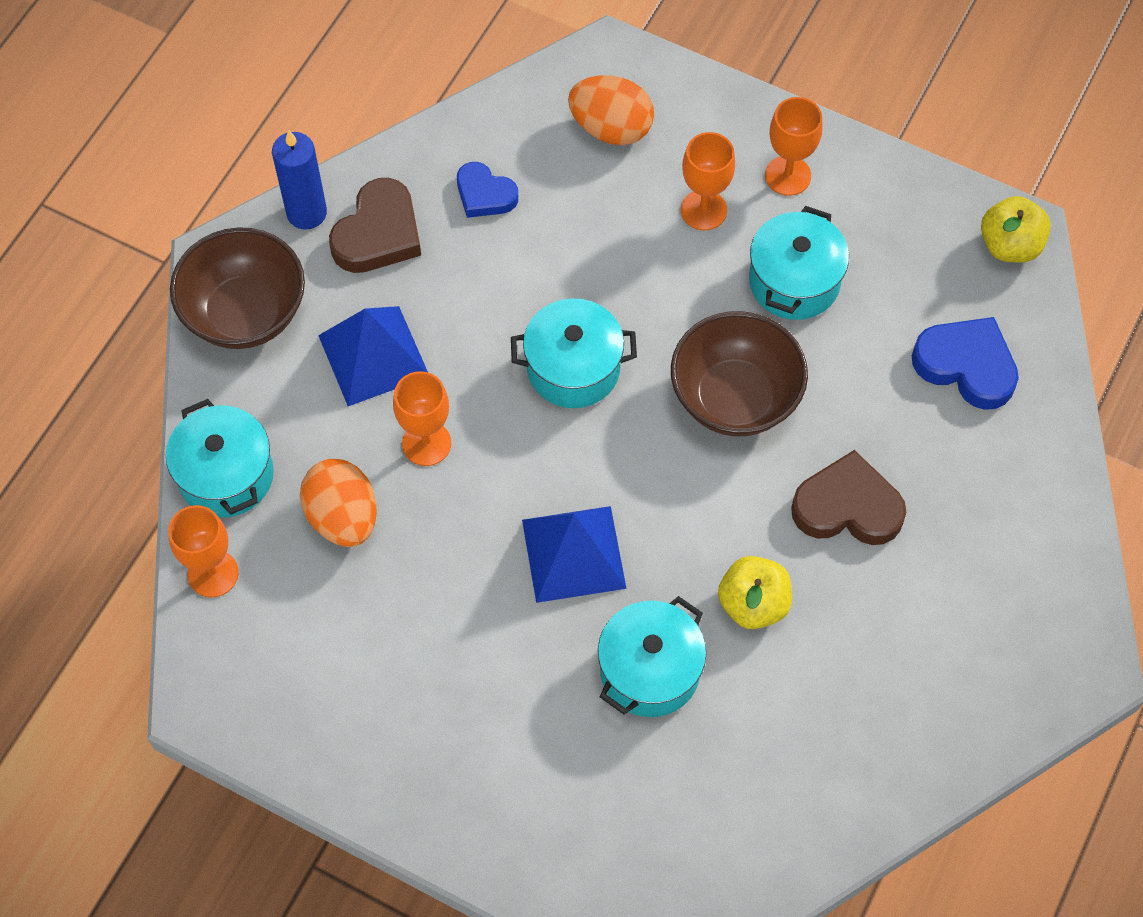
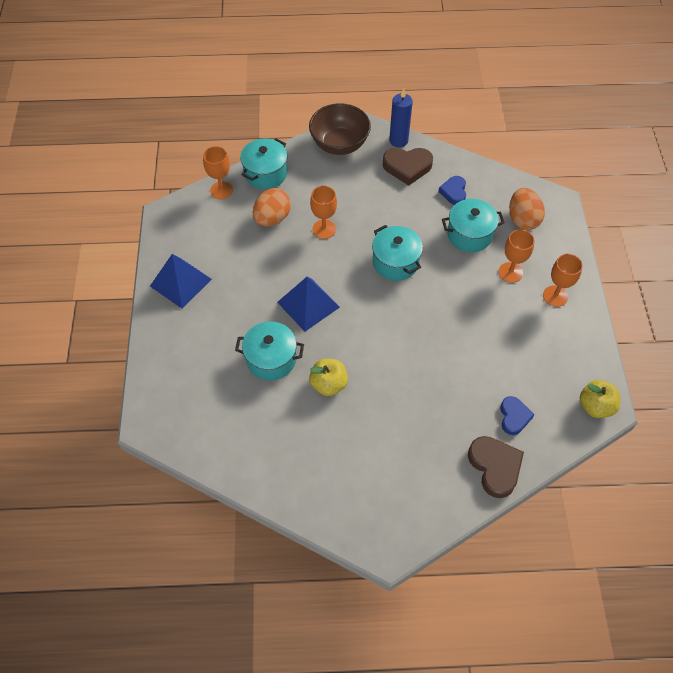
camera: 60 degrees right, 5 degrees down
blue pyramid [318,306,428,406] -> blue pyramid moved to [150,254,212,309]
brown bowl [671,311,808,436] -> none
turquoise pot [749,206,849,320] -> turquoise pot moved to [442,199,505,252]
brown heart [791,450,906,545] -> brown heart moved to [468,436,524,498]
blue heart [912,317,1019,410] -> blue heart [500,396,534,435], size x0.64

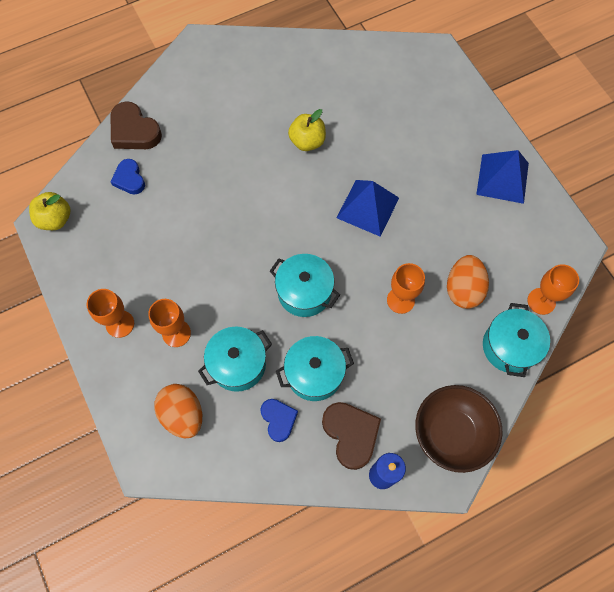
camera: 155 degrees right, 10 degrees up
turquoise pot [235,321,304,380] -> turquoise pot moved to [276,336,354,401]
brown heart [383,148,433,186] -> brown heart turned 90 degrees clockwise [322,402,381,470]

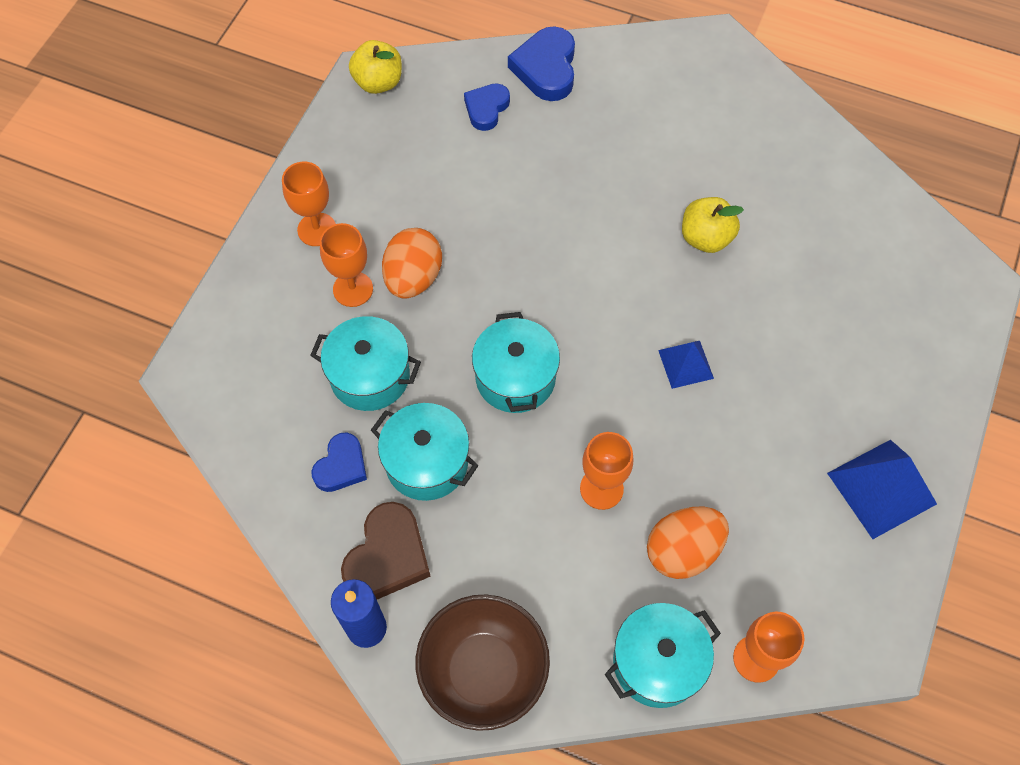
camera: 50 degrees right, 5 degrees down
brown heart [110,101,162,149] -> blue heart [508,26,575,101]
orange egg [154,384,202,438] -> orange egg moved to [382,228,442,299]
blue pyramid [337,180,399,237] -> blue pyramid [658,341,714,389], size x0.59

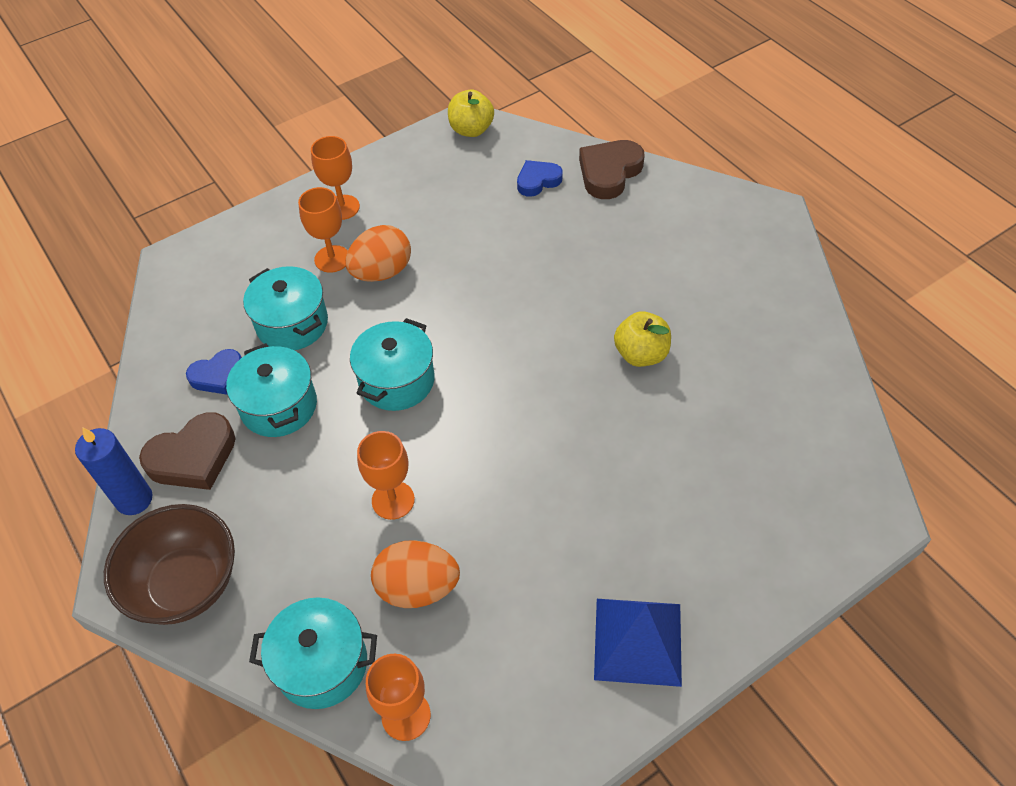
camera: 35 degrees right, 10 degrees down
blue heart [508,26,575,101] -> brown heart [579,140,645,199]
blue pyramid [658,341,714,389] -> none

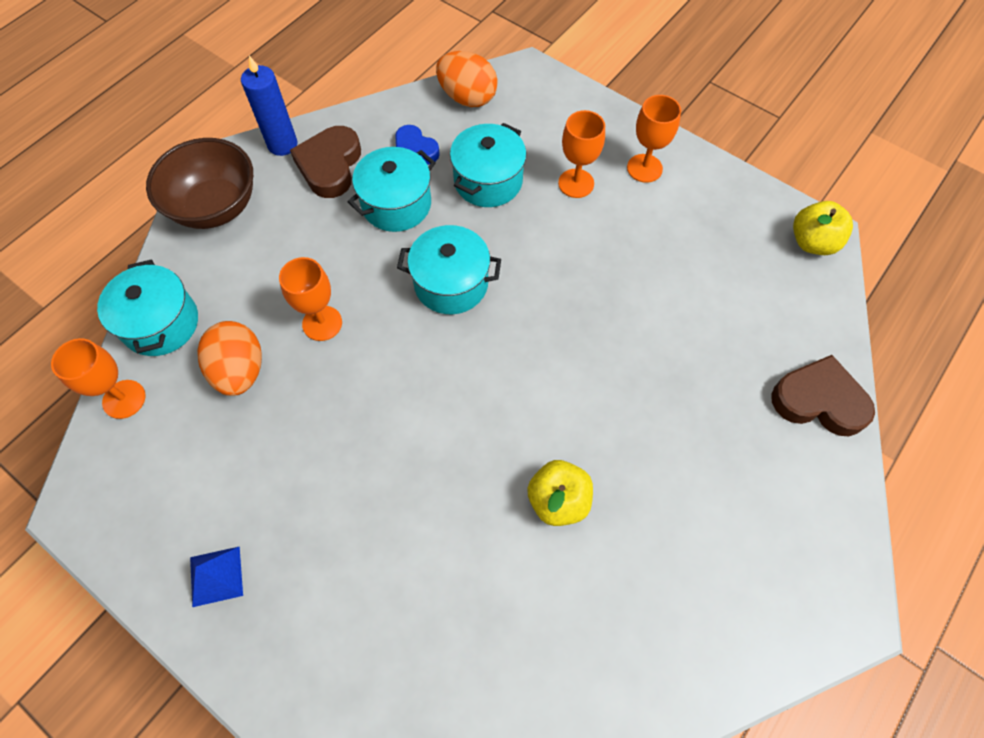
camera: 70 degrees right, 10 degrees up
brown heart [139,412,236,490] -> brown heart turned 60 degrees clockwise [290,126,361,198]
orange egg [345,225,411,282] -> orange egg moved to [436,51,498,107]
blue heart [517,160,563,197] -> none
blue pyramid [594,599,682,687] -> blue pyramid [190,546,243,607], size x0.59

